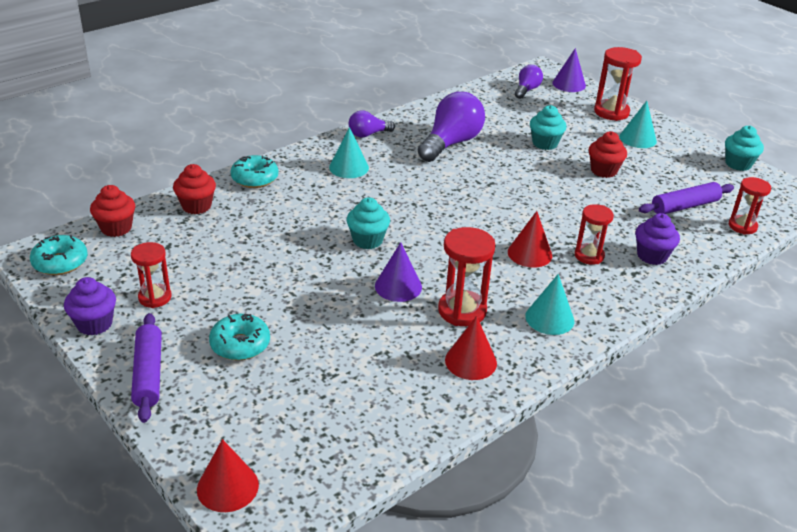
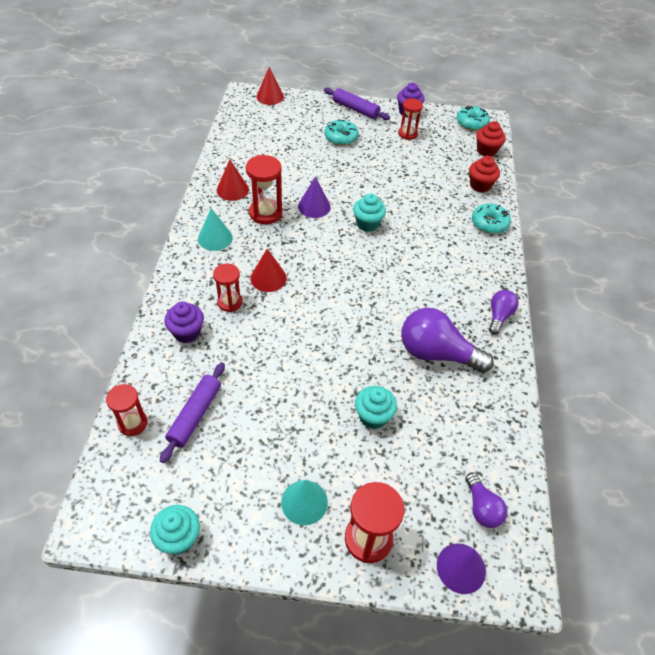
camera: 135 degrees right, 15 degrees up
turquoise cone [329,127,369,178] -> none
purple light bulb [418,92,485,162] -> purple light bulb turned 120 degrees clockwise [401,308,494,373]
red cupcake [589,131,627,178] -> none

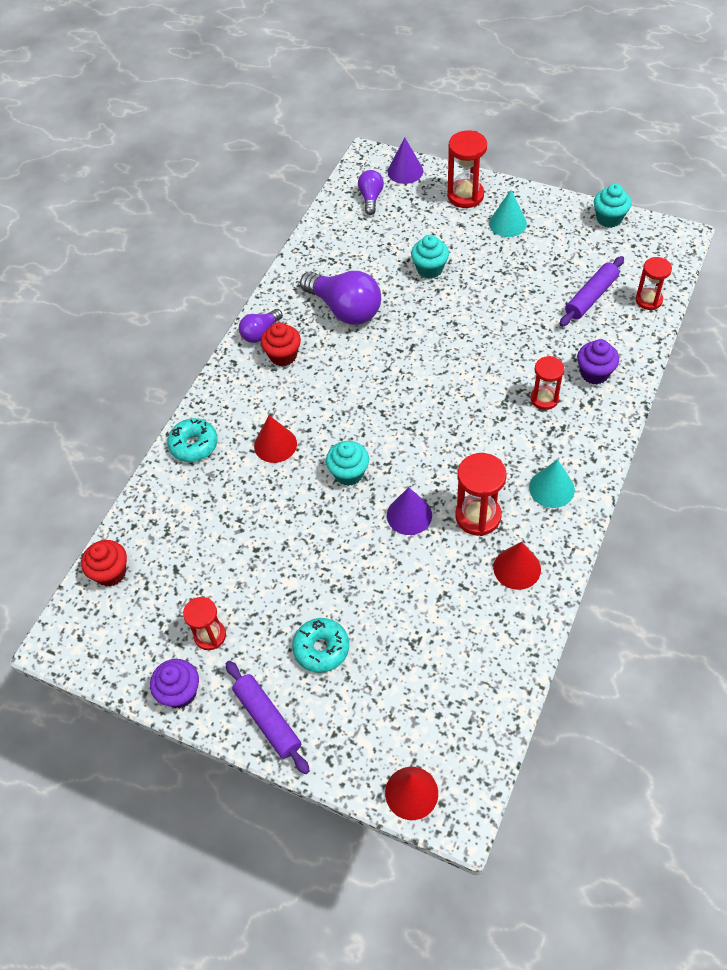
camera: 155 degrees left, 5 degrees up
red cone [250,249,287,292] -> red cone moved to [254,415,297,463]
turquoise donut [457,106,490,131] -> none
red cupcake [469,156,500,193] -> red cupcake moved to [261,322,301,366]

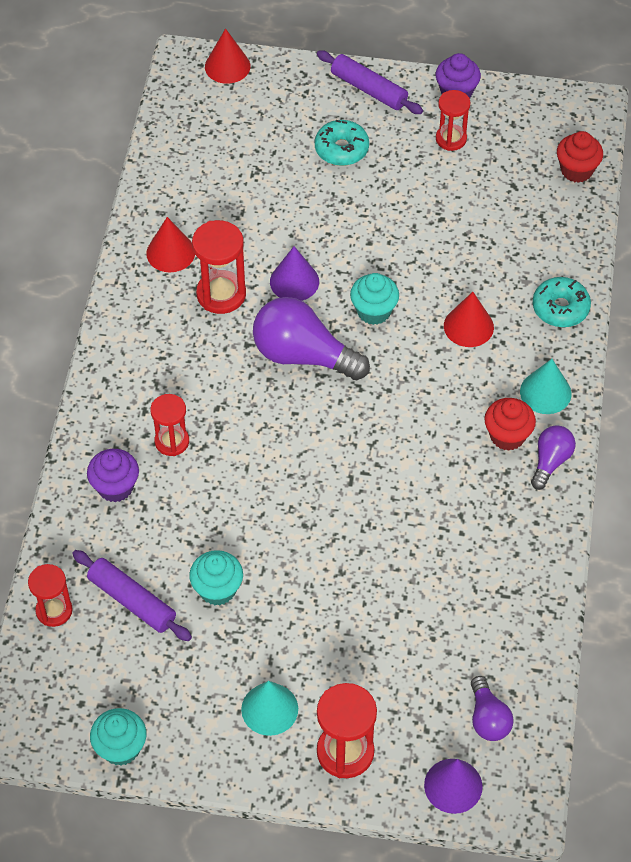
camera: 160 degrees right, 0 degrees up
purple light bulb [300,271,381,325] -> purple light bulb moved to [253,297,370,380]
turquoise cupcake [411,235,449,279] -> turquoise cupcake moved to [189,550,243,606]
turquoise cone [529,459,575,508] -> turquoise cone moved to [520,359,571,414]
purple rolling pin [560,256,624,327] -> purple rolling pin turned 75 degrees counterclockwise [72,550,192,641]

